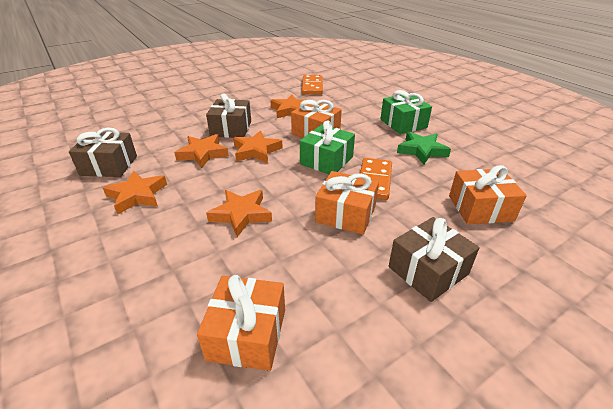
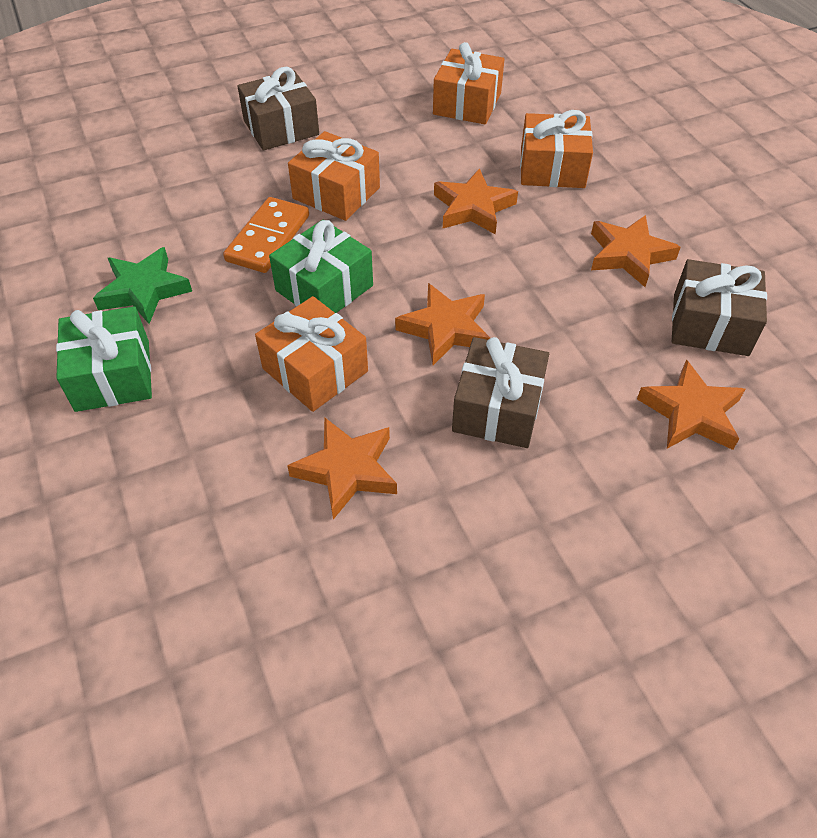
camera: 170 degrees left, 15 degrees up
orange star [174,134,229,168] -> orange star moved to [637,360,745,450]
orange domino [302,75,323,95] -> none
orange gift [449,165,527,224] -> orange gift moved to [520,110,593,188]

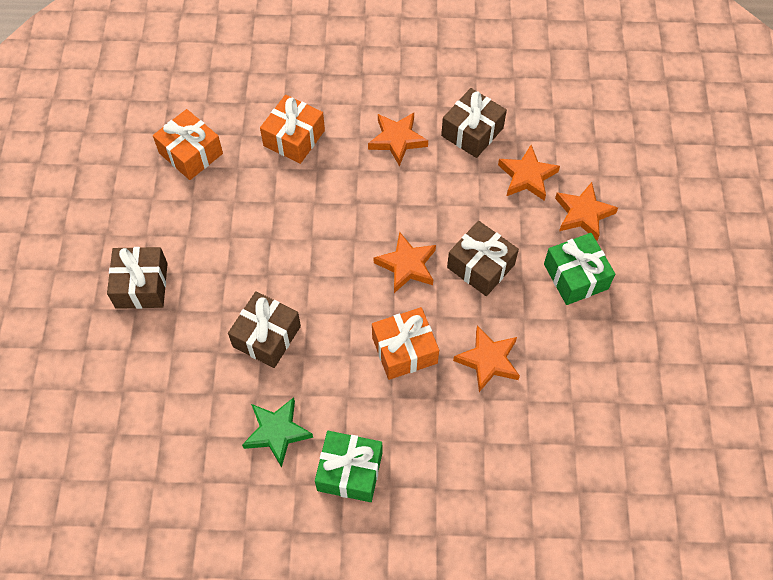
camera: 65 degrees left, 10 degrees up
orange domino [223,197,309,273] -> brown gift [228,291,301,368]
green gift [269,219,373,313] -> green gift moved to [544,233,615,305]
orange gift [288,131,380,221] -> none
orange star [434,168,518,235] -> orange star moved to [555,182,618,241]

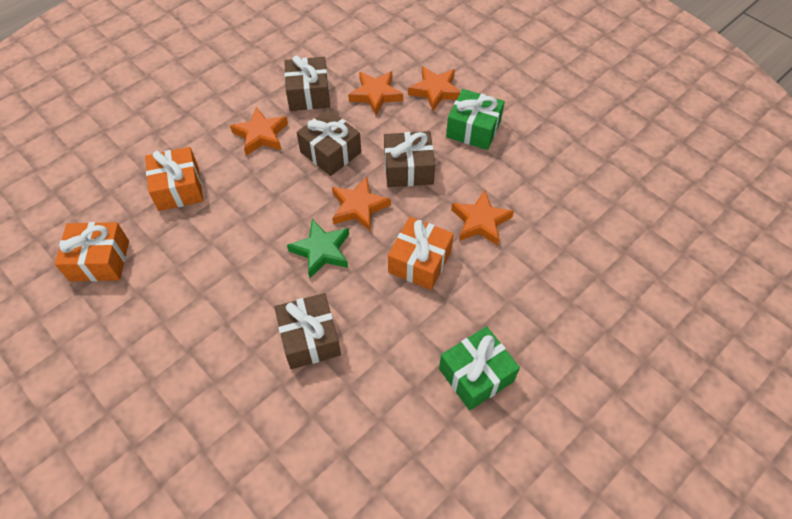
camera: 45 degrees left, 5 degrees down
brown gift [107,247,168,309] -> brown gift moved to [297,109,361,176]
green star [242,397,313,467] -> green star moved to [287,219,349,278]

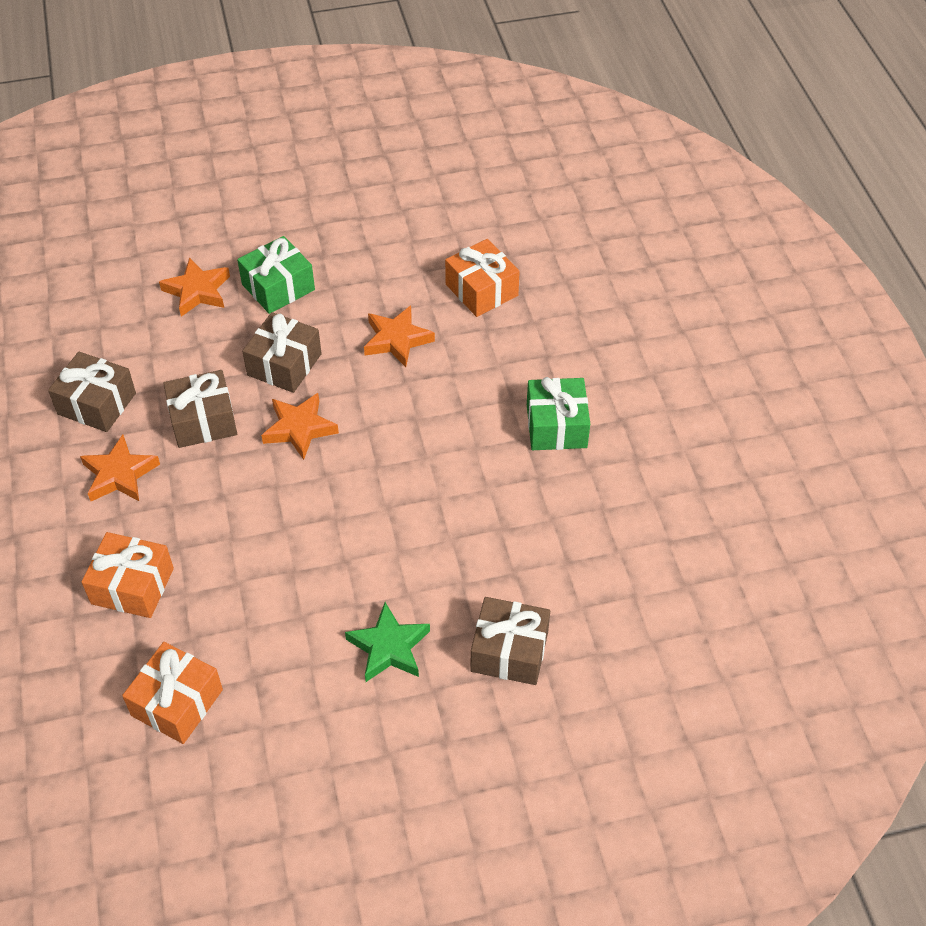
camera: 60 degrees left, 5 degrees down
brown gift [274,293,341,369] -> brown gift moved to [471,597,550,685]
green star [287,219,349,278] -> green star moved to [345,602,430,682]
orange star [348,71,403,115] -> none
orange gift [388,217,454,290] -> orange gift moved to [445,239,520,317]

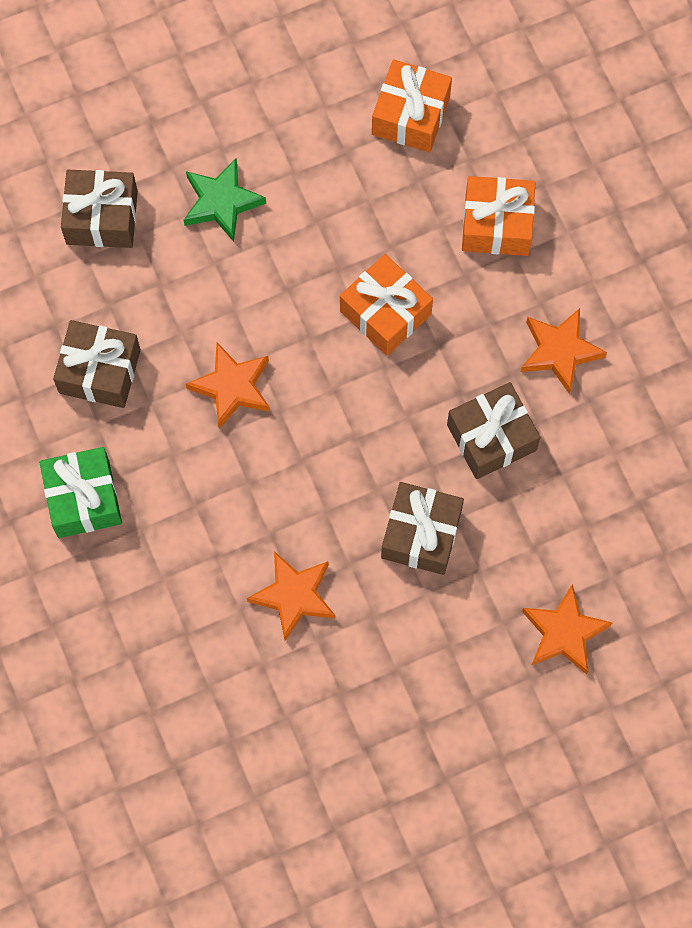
camera: 170 degrees right, 20 degrees up
brown gift [48,352,136,432] -> brown gift moved to [53,320,141,408]
green gift [237,236,315,314] -> none
orange star [261,393,339,460] -> orange star moved to [186,342,270,429]
orange gift [445,239,520,317] -> orange gift moved to [340,254,433,356]

